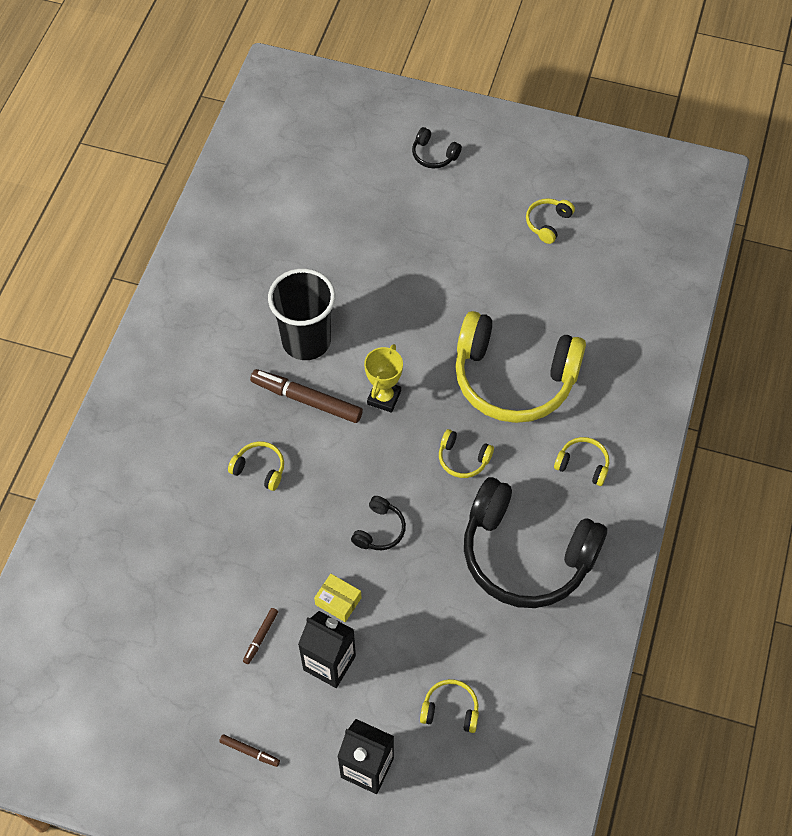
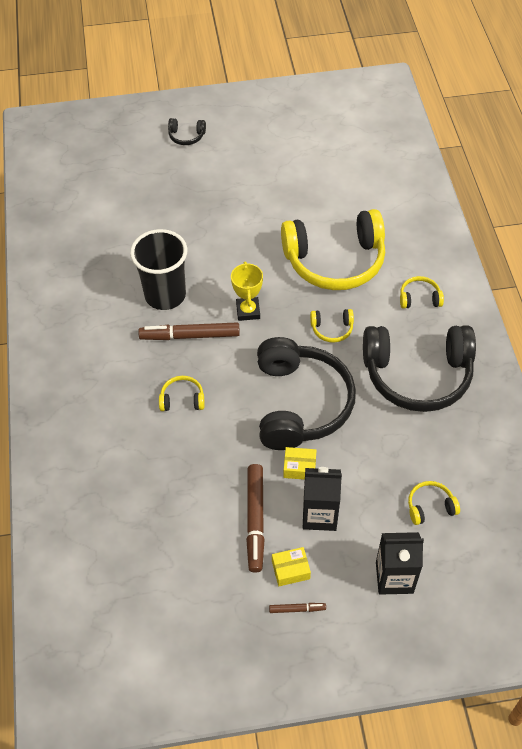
camera: 25 degrees left, 5 degrees down
brown marker [243,608,278,664] -> brown marker [246,464,265,573], size x2.10
black headphones [351,496,406,550] -> black headphones [257,337,356,450], size x2.46
yellow headphones [526,198,575,244] -> none
none -> yellow box [272,547,311,586]

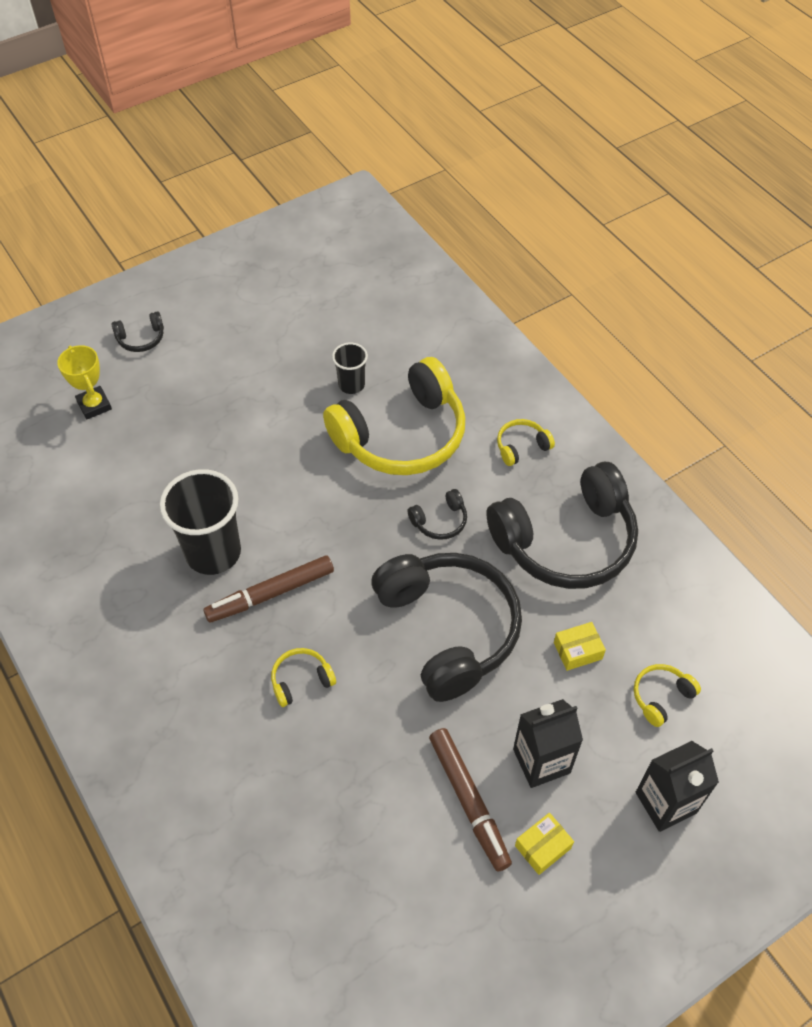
camera: 25 degrees left, 0 degrees up
yellow trophy [231,261,263,321] -> yellow trophy moved to [57,345,112,420]
brown marker [269,603,326,613] -> none
yellow box [283,447,317,480] -> yellow box moved to [554,622,606,671]
yellow headphones [310,309,354,343] -> black headphones [407,489,467,540]
none -> black cup [332,343,368,394]

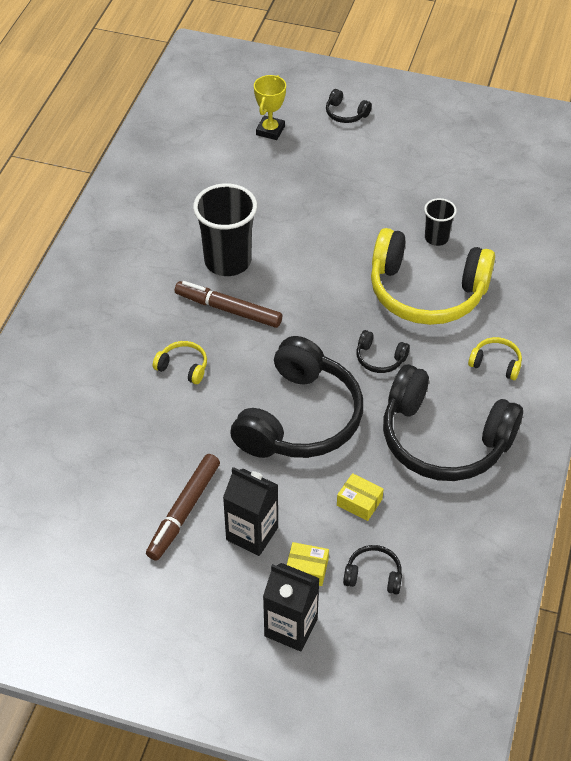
camera: 50 degrees right, 5 degrees down
yellow box [515,813,574,875] -> yellow box moved to [287,542,329,586]
yellow headphones [634,664,701,727] -> black headphones [343,545,402,595]

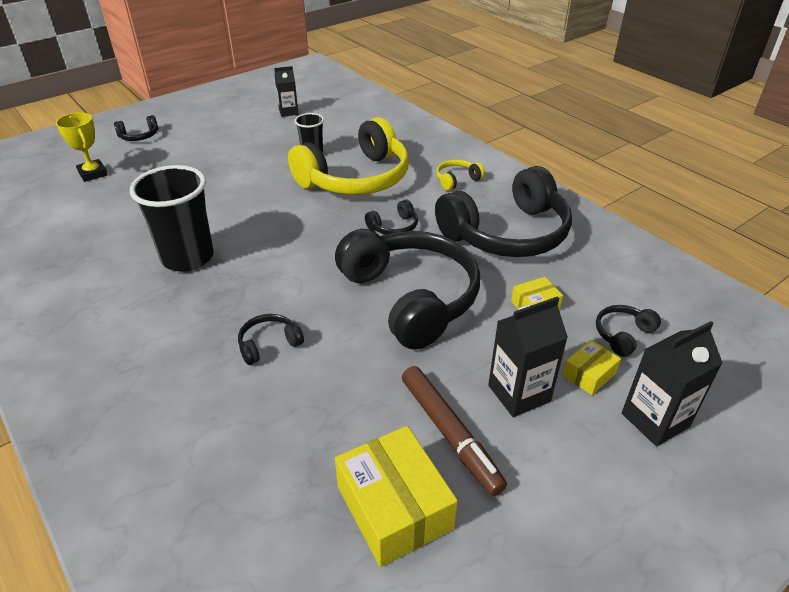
camera: 55 degrees left, 10 degrees down
yellow headphones [153,341,207,384] -> black headphones [238,314,304,365]
brown marker [175,281,282,328] -> none
none -> black carton [274,66,298,117]
none -> yellow box [335,426,458,567]

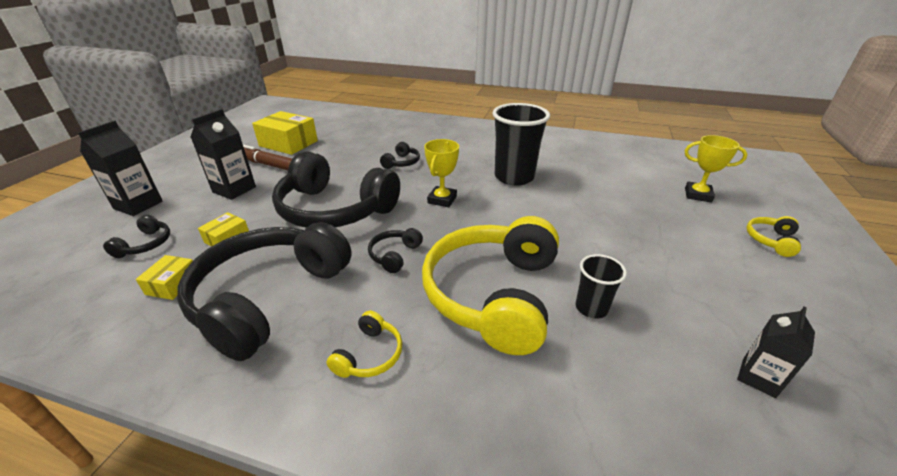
camera: 145 degrees right, 5 degrees down
black headphones [114,115,158,141] -> yellow headphones [746,216,801,257]
yellow box [563,340,621,395] -> yellow box moved to [136,255,193,300]
none -> yellow trophy [424,139,459,207]

